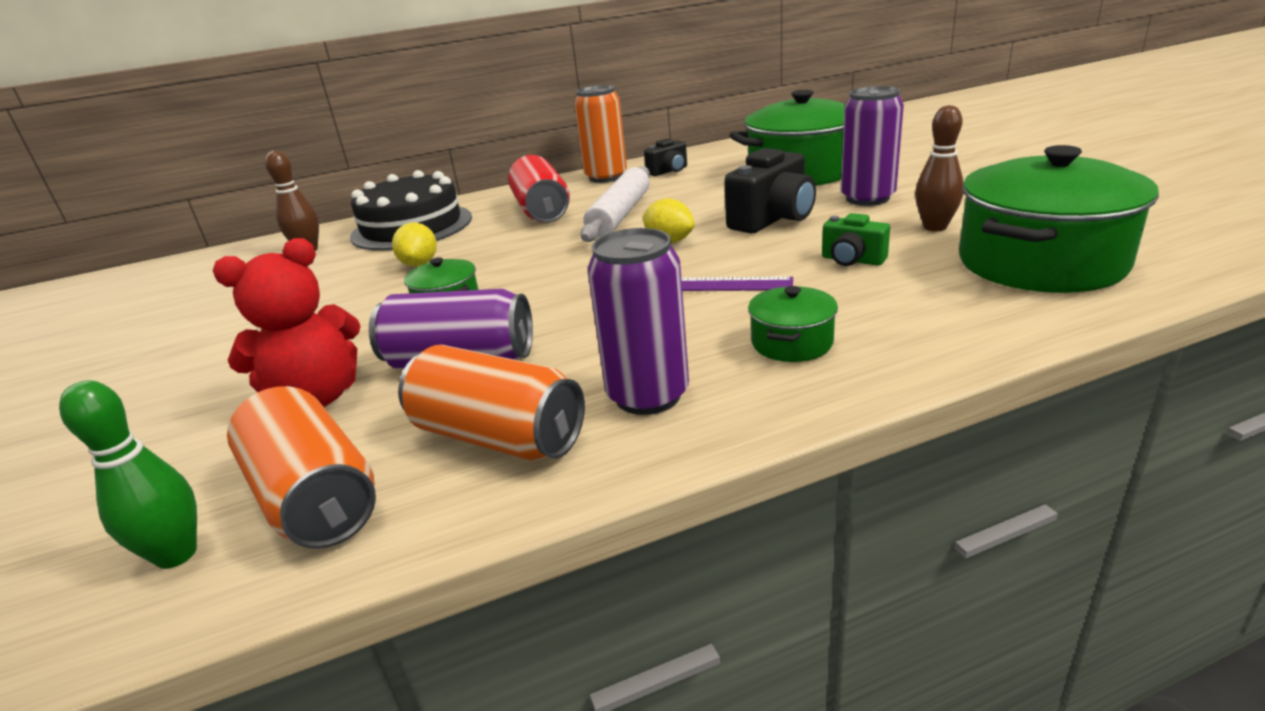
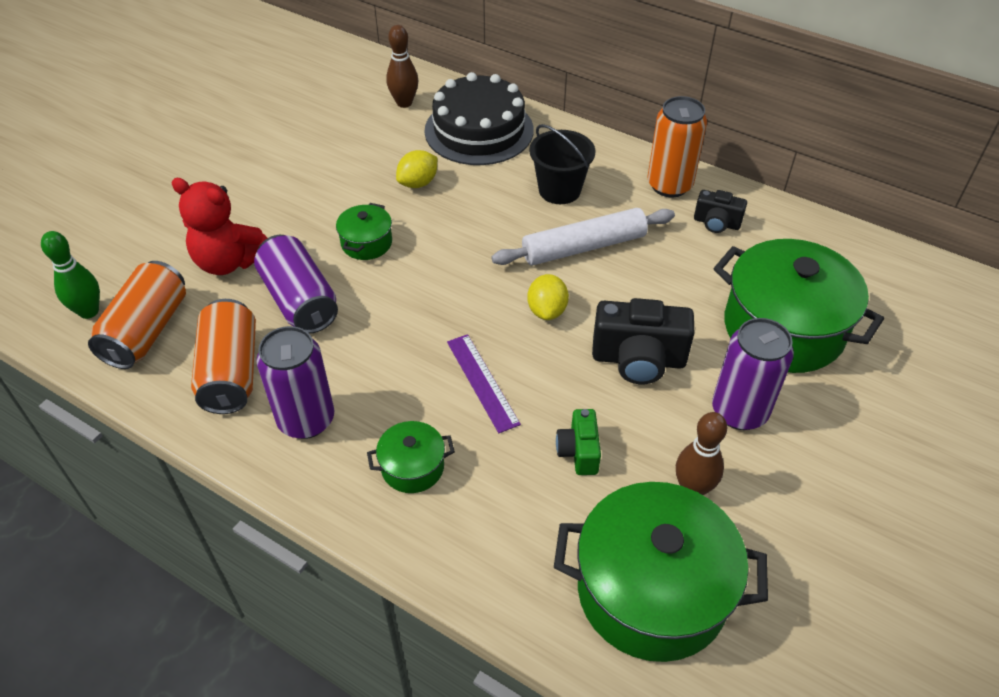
camera: 50 degrees right, 20 degrees up
red can [508,155,570,223] -> black bucket [529,124,595,204]

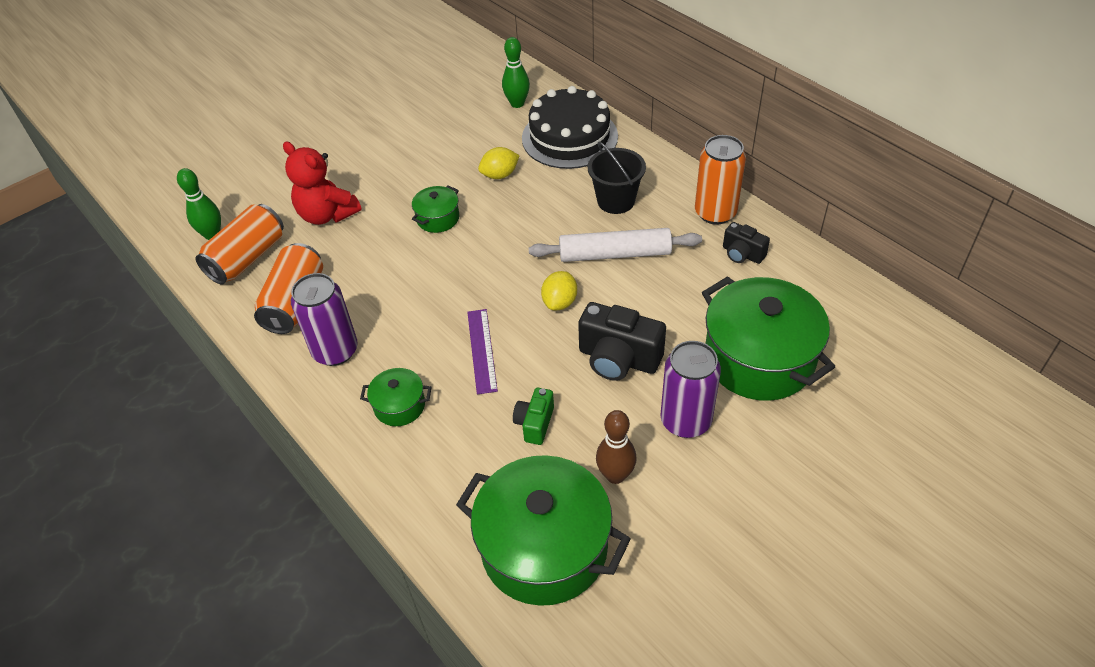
camera: 20 degrees right, 0 degrees up
purple can [254,235,338,334] -> none
brown bowling pin [386,25,418,108] -> green bowling pin [502,37,530,108]

